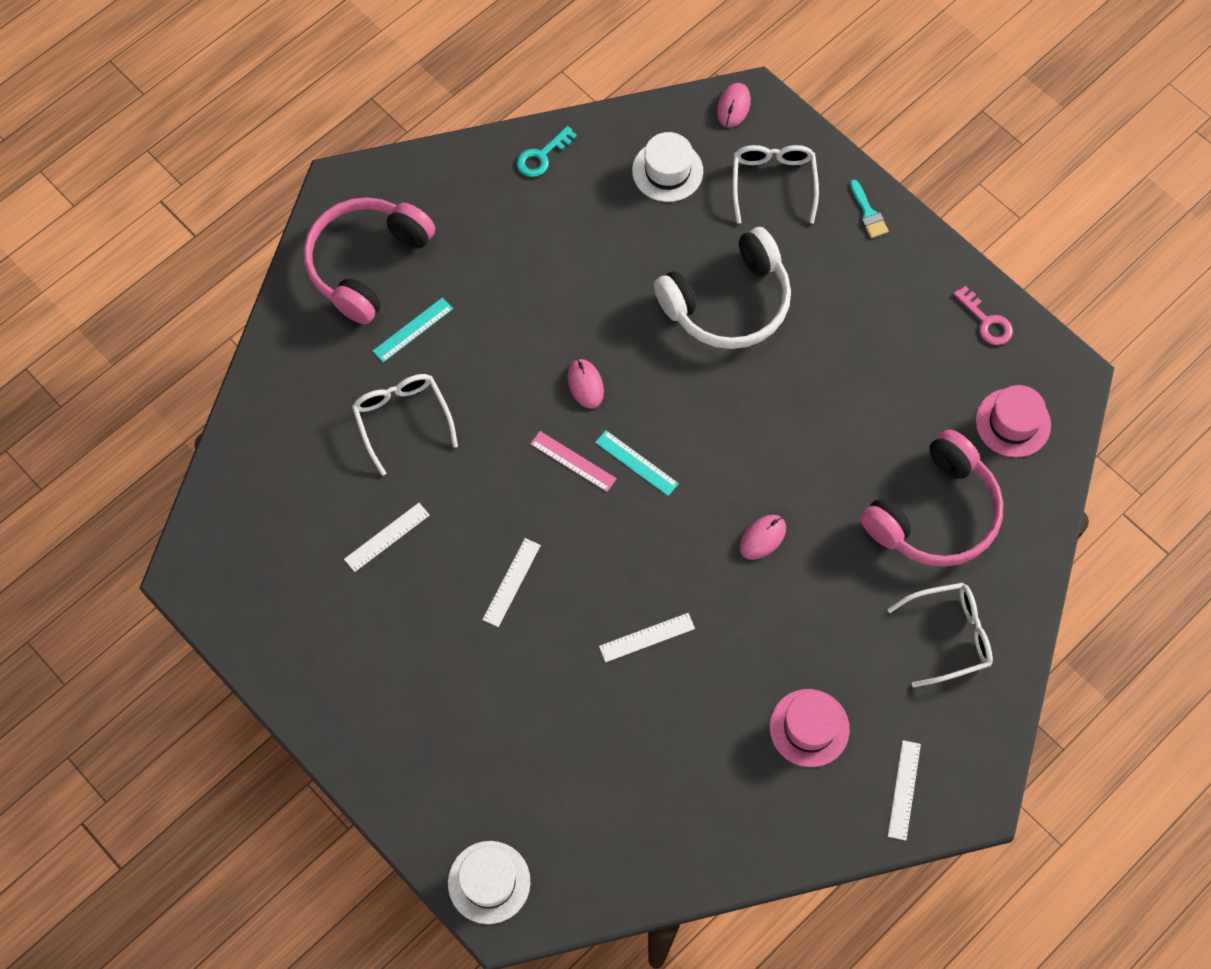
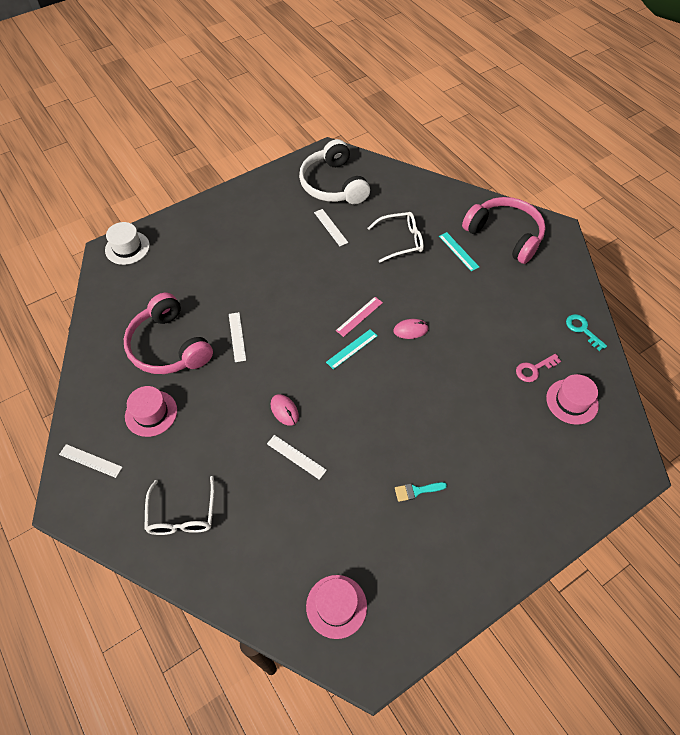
camera: 100 degrees right, 10 degrees down
white ruler [482,538,541,627] -> white ruler moved to [267,435,327,480]
white hat [632,132,703,202] -> pink hat [546,374,599,425]
white headphones [654,227,791,349] -> white headphones moved to [299,139,370,204]
pink mouse [717,83,751,128] -> none
white glasses [732,145,819,224] -> none
turquoise brush [850,180,889,238] -> turquoise brush moved to [395,482,447,502]
pink headphones [860,430,1003,567] -> pink headphones moved to [124,293,213,374]
pink key [954,286,1013,345] -> pink key moved to [516,354,561,382]

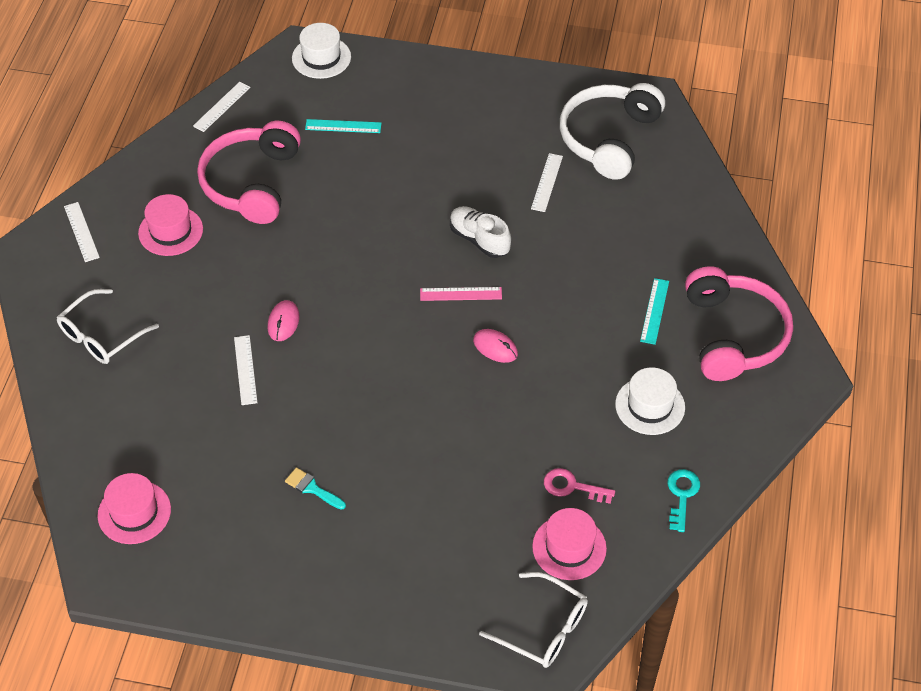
camera: 45 degrees right, 5 degrees down
white ruler [229,312,246,362] -> white ruler moved to [193,82,250,132]
turquoise ruler [326,329,377,369] -> turquoise ruler moved to [305,119,382,133]
white glasses [368,212,424,263] -> white glasses moved to [479,572,588,668]
none -> white shoe [450,206,511,258]
none -> white hat [615,367,685,435]

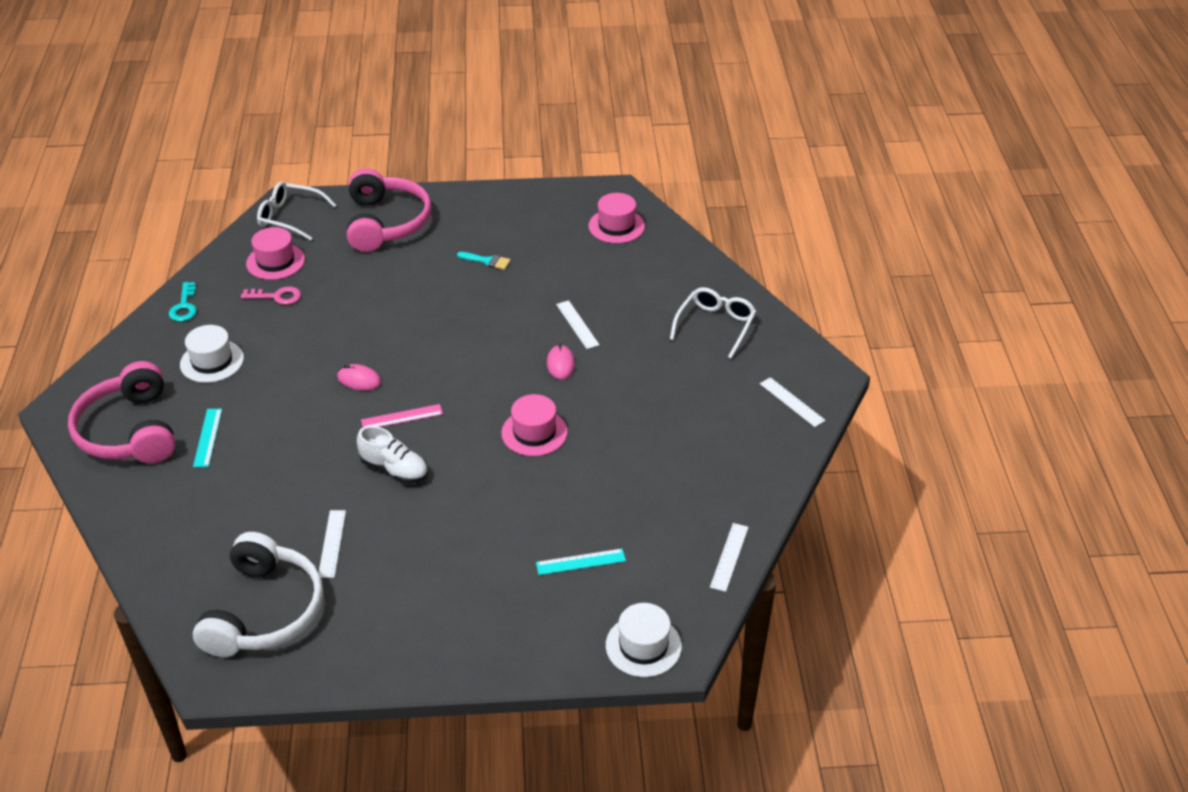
camera: 165 degrees right, 10 degrees down
pink hat [138,194,203,256] -> pink hat moved to [501,394,568,456]
pink headphones [197,121,301,224] -> pink headphones moved to [347,168,432,252]

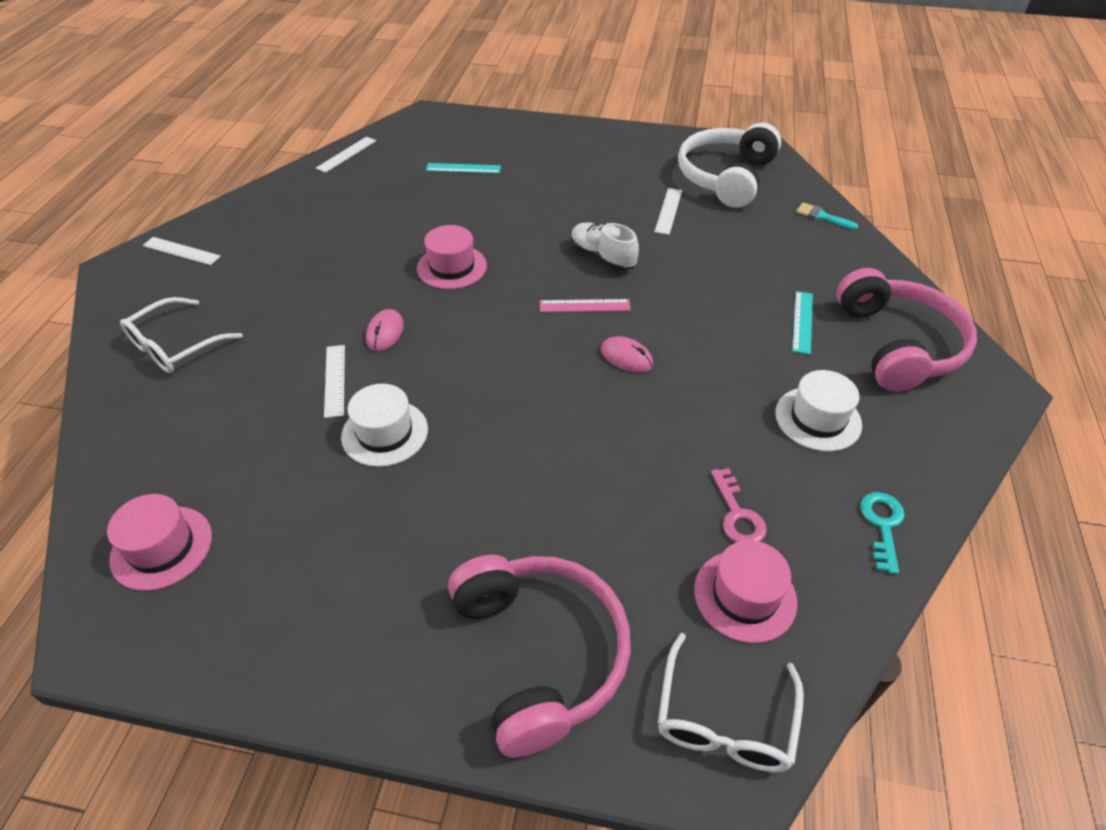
camera: 165 degrees left, 5 degrees up
pink key [241,286,301,305] -> pink key turned 120 degrees counterclockwise [711,468,767,542]
white glasses [257,182,336,241] -> white glasses turned 75 degrees clockwise [658,633,804,772]
pink headphones [347,168,432,252] -> pink headphones turned 150 degrees clockwise [448,555,631,758]
turquoise brush [457,252,511,270] -> turquoise brush moved to [796,202,858,230]
white hat [606,603,682,677] -> white hat moved to [341,384,428,467]
white ruler [760,377,826,427] -> white ruler turned 45 degrees counterclockwise [143,237,221,265]

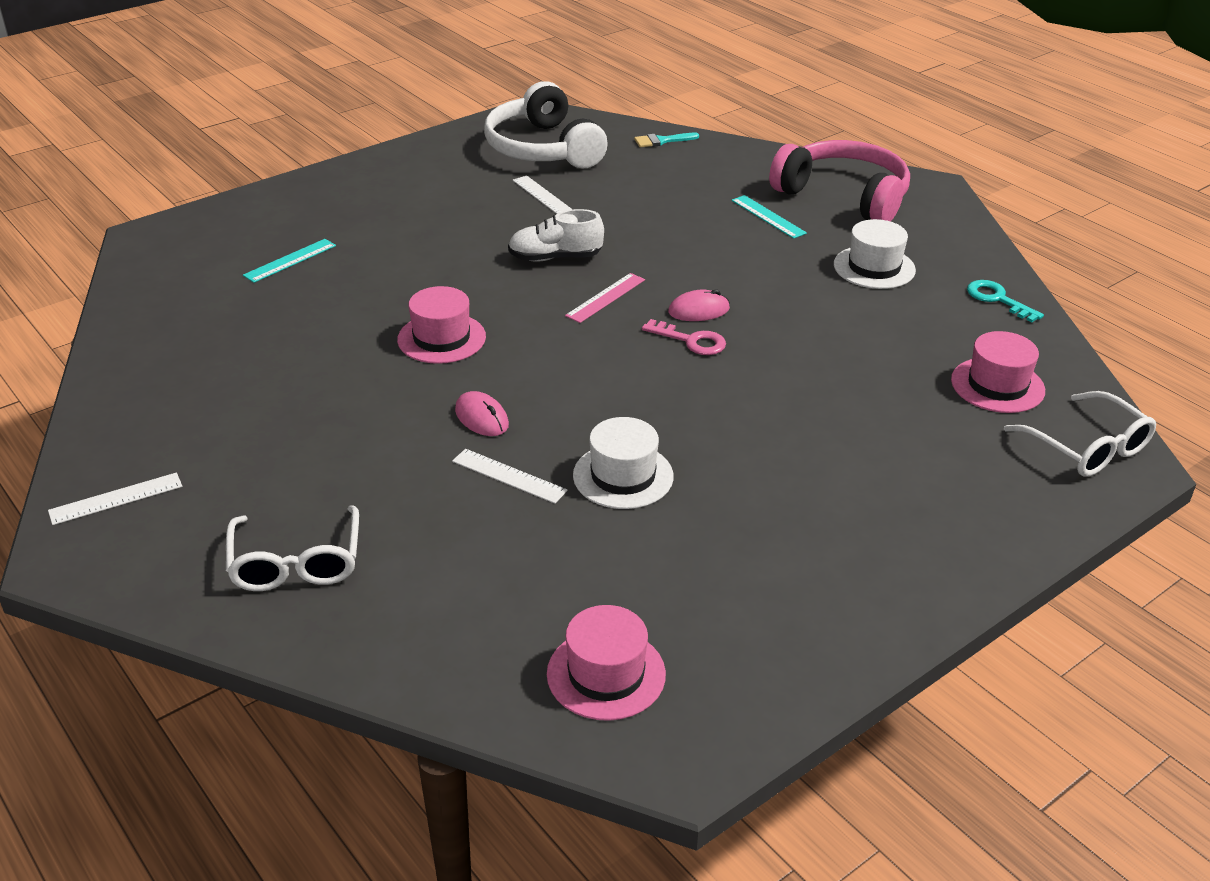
camera: 50 degrees left, 10 degrees down
white ruler [316,137,376,173] -> none
pink headphones [448,555,631,758] -> none
pink key [711,468,767,542] -> pink key moved to [642,319,726,355]

